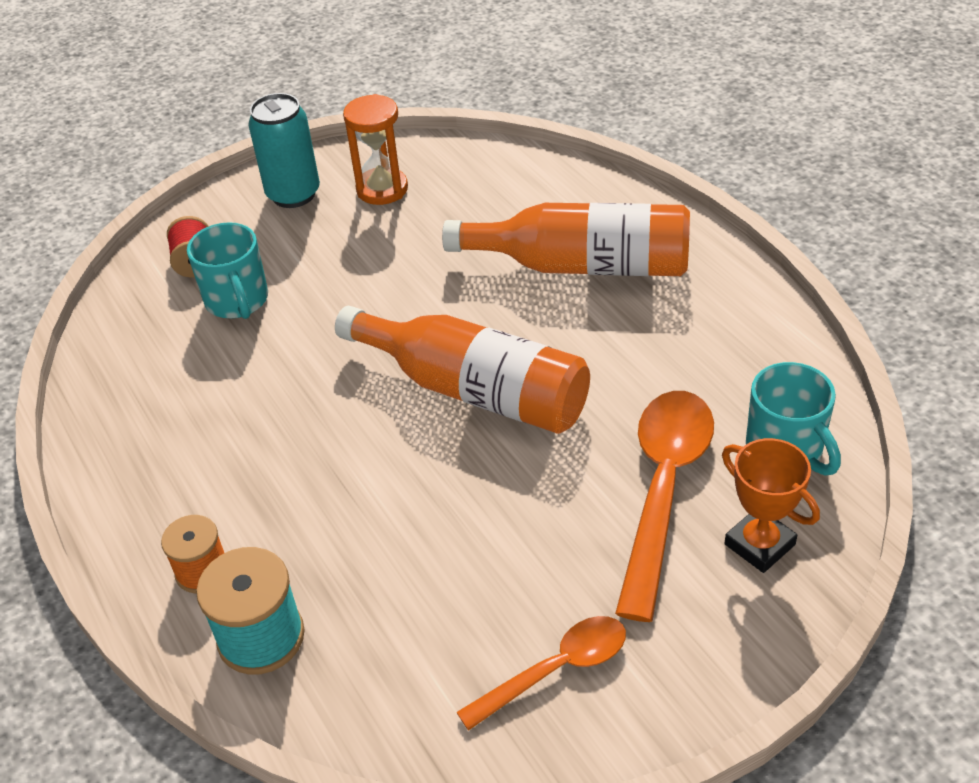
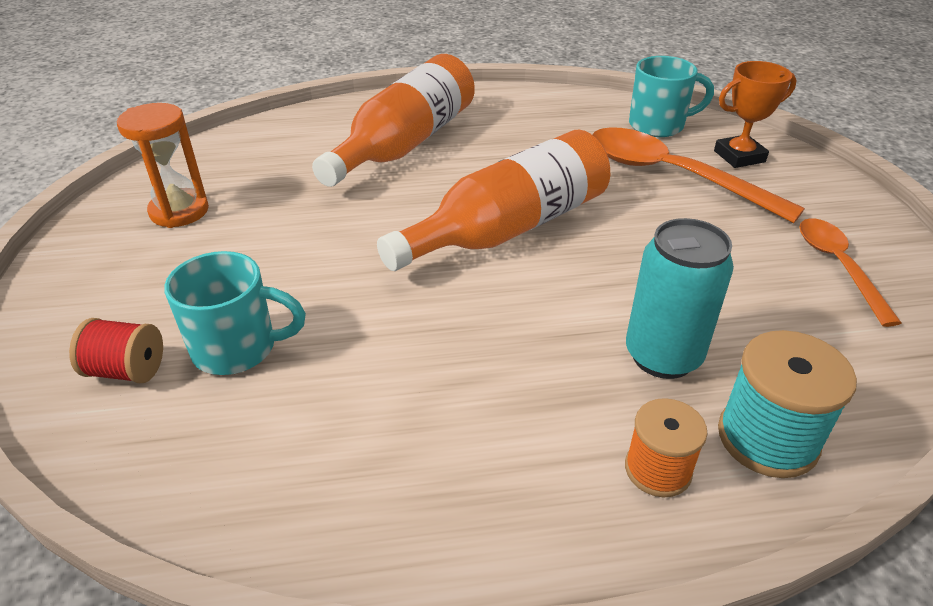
camera: 70 degrees left, 5 degrees down
turquoise can [248,93,320,208] -> turquoise can moved to [626,218,734,379]

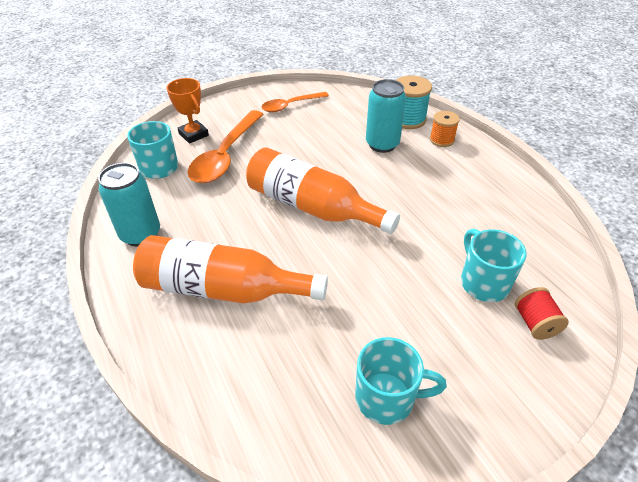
camera: 110 degrees left, 5 degrees up
orange hourglass [117,103,209,228] -> turquoise mug [355,337,447,425]
none -> turquoise can [98,163,160,246]

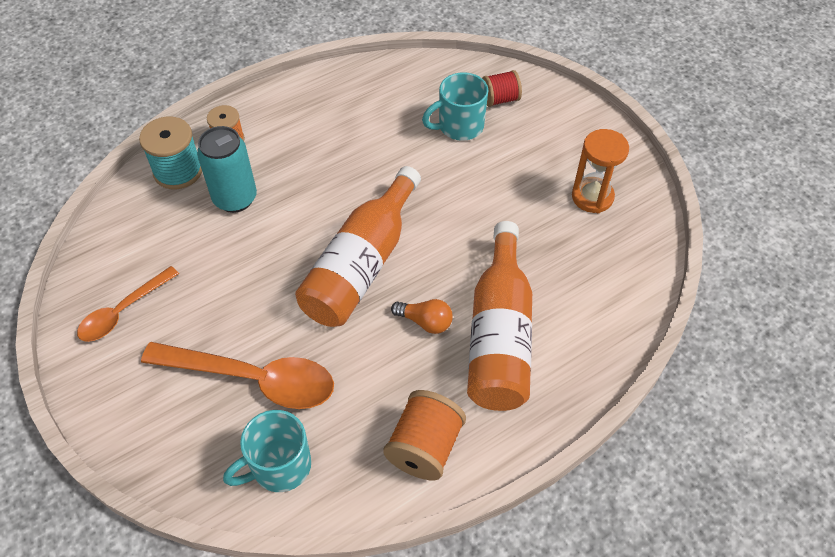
camera: 95 degrees left, 10 degrees up
turquoise can [98,163,160,246] -> orange spool [383,390,466,481]
orange trophy [166,78,209,144] -> none
orange spoon [262,92,329,112] -> orange spoon turned 75 degrees clockwise [77,266,179,342]
turquoise mug [355,337,447,425] -> orange hourglass [572,129,629,213]
none -> orange light bulb [391,299,453,334]

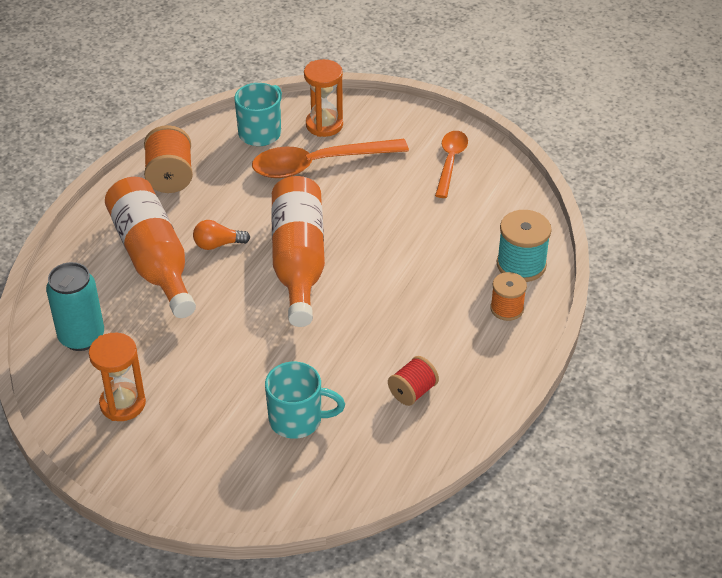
camera: 150 degrees right, 10 degrees down
turquoise can [197,126,257,213] -> turquoise can moved to [46,262,104,351]
turquoise mug [422,72,488,141] -> turquoise mug turned 60 degrees clockwise [265,362,345,439]
red spool [482,70,522,107] -> red spool moved to [388,356,439,406]
none -> orange hourglass [304,59,343,137]

